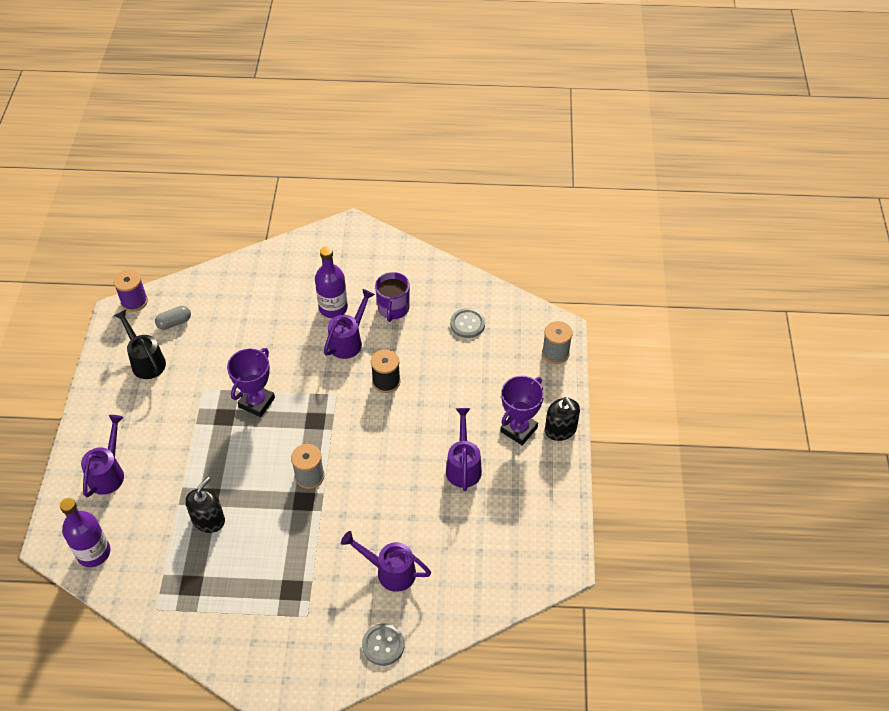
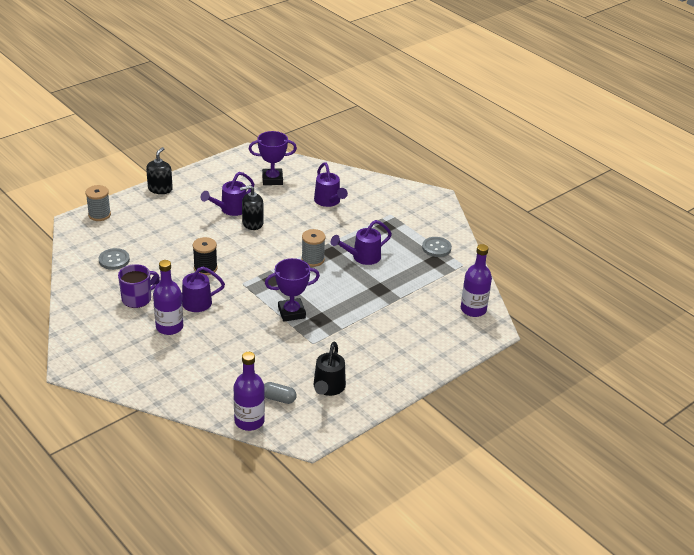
camera: 135 degrees left, 15 degrees down
purple watering can [81,415,124,497] -> purple watering can moved to [331,220,392,265]
purple spool [113,270,148,312] -> none
black soap dispenser [186,477,225,533] -> black soap dispenser moved to [240,185,264,230]
grey button [362,623,405,666] -> grey button moved to [422,237,452,257]
purple trophy [501,376,544,445] -> purple trophy moved to [249,131,297,185]
none -> purple bottle [234,352,265,431]

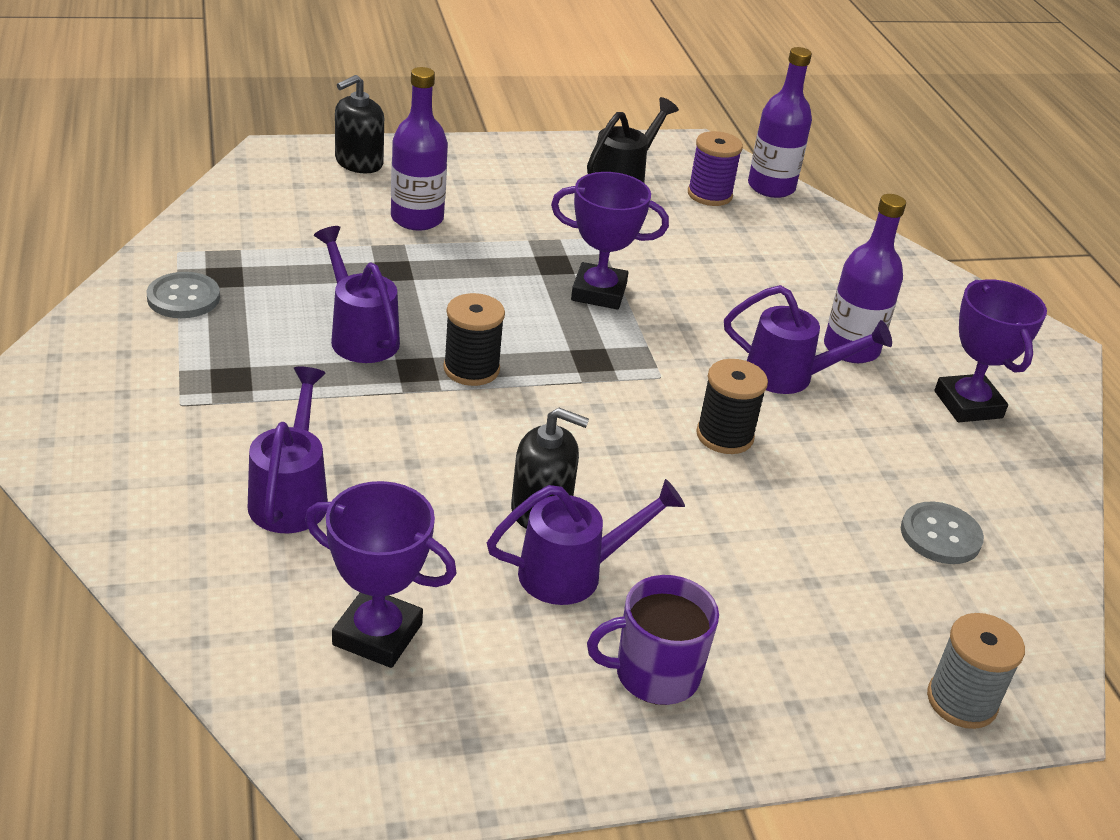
camera: 155 degrees left, 0 degrees up
purple mug [118,264,160,308] -> purple mug moved to [587,575,719,705]
black soap dispenser [146,147,173,194] -> black soap dispenser moved to [335,75,384,173]
grey capsule [264,382,297,404] -> purple spool [688,131,743,206]
grey spool [301,229,325,267] -> black spool [443,293,505,386]
purple watering can [331,220,392,265] -> purple watering can turned 120 degrees counterclockwise [314,226,400,363]
purple bottle [461,244,492,317] -> purple bottle moved to [391,67,448,231]
none -> purple trophy [934,279,1047,422]

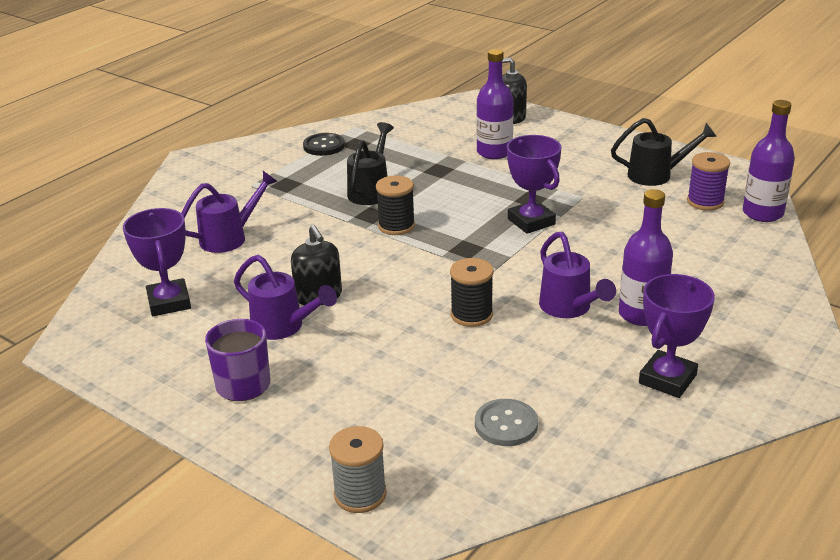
camera: 55 degrees right, 5 degrees down
grey button [147,272,220,318] -> black button [303,133,345,156]
purple watering can [314,226,400,363] -> black watering can [347,122,394,205]

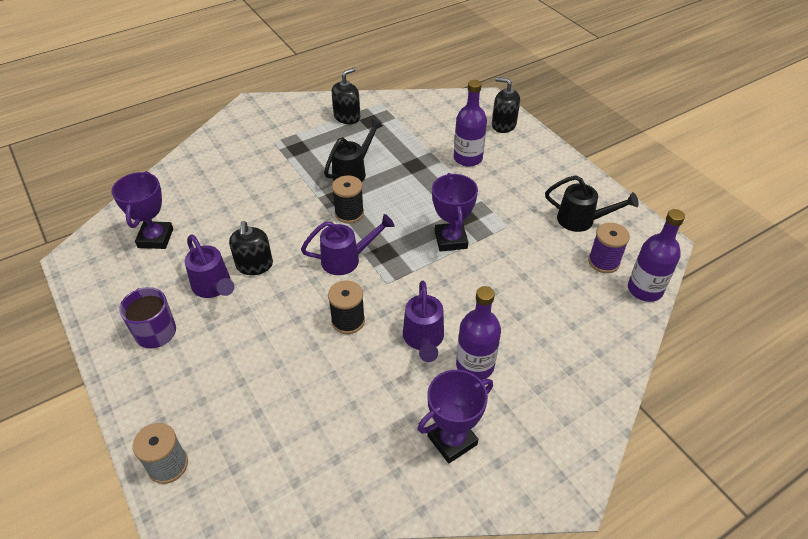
camera: 20 degrees right, 15 degrees up
purple watering can [181,171,278,253] -> purple watering can moved to [301,214,394,275]
black button [303,133,345,156] -> black soap dispenser [332,68,360,124]
grey button [475,399,538,446] -> none

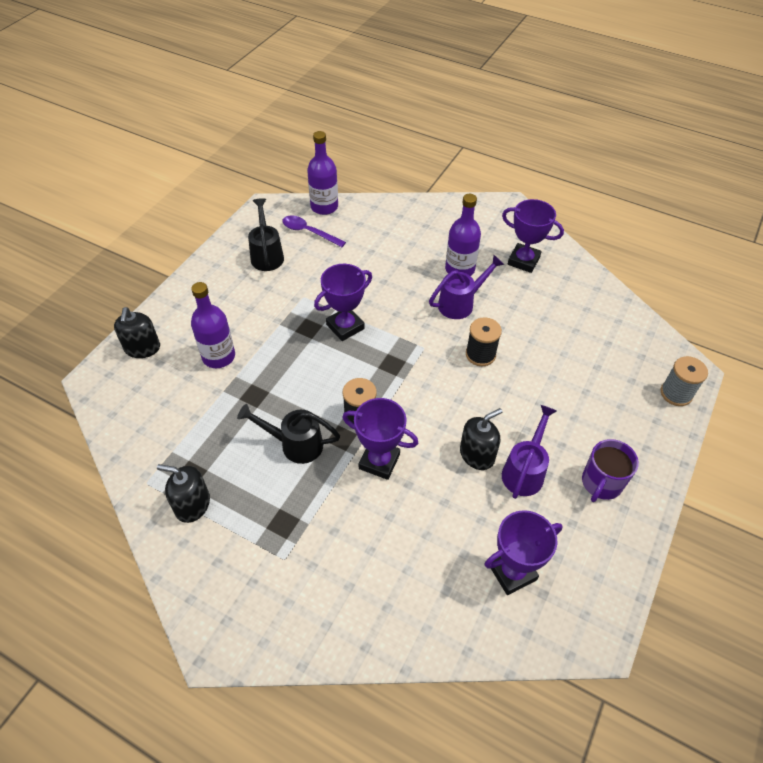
camera: 120 degrees left, 5 degrees up
purple watering can [301,214,394,275] -> none
purple spool [588,223,630,273] -> purple spoon [282,215,346,247]
none -> purple trophy [342,398,418,480]

